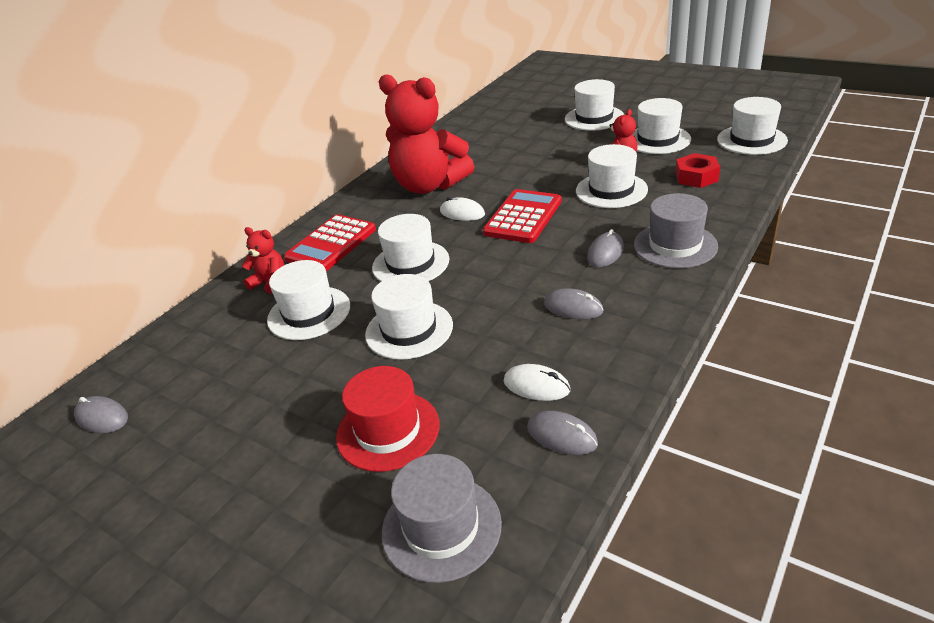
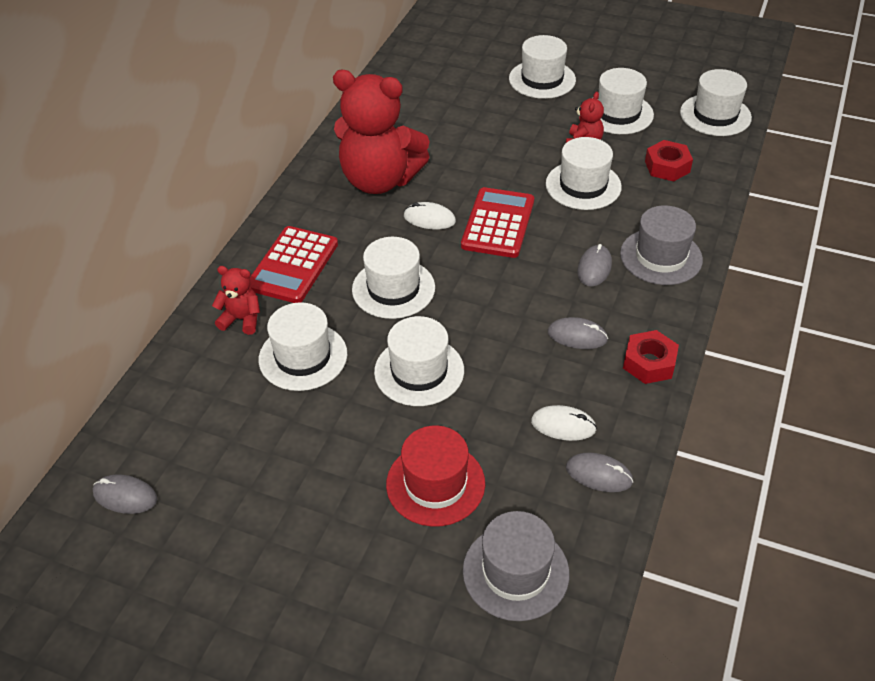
camera: 15 degrees left, 10 degrees up
none -> red nut [623,330,679,384]

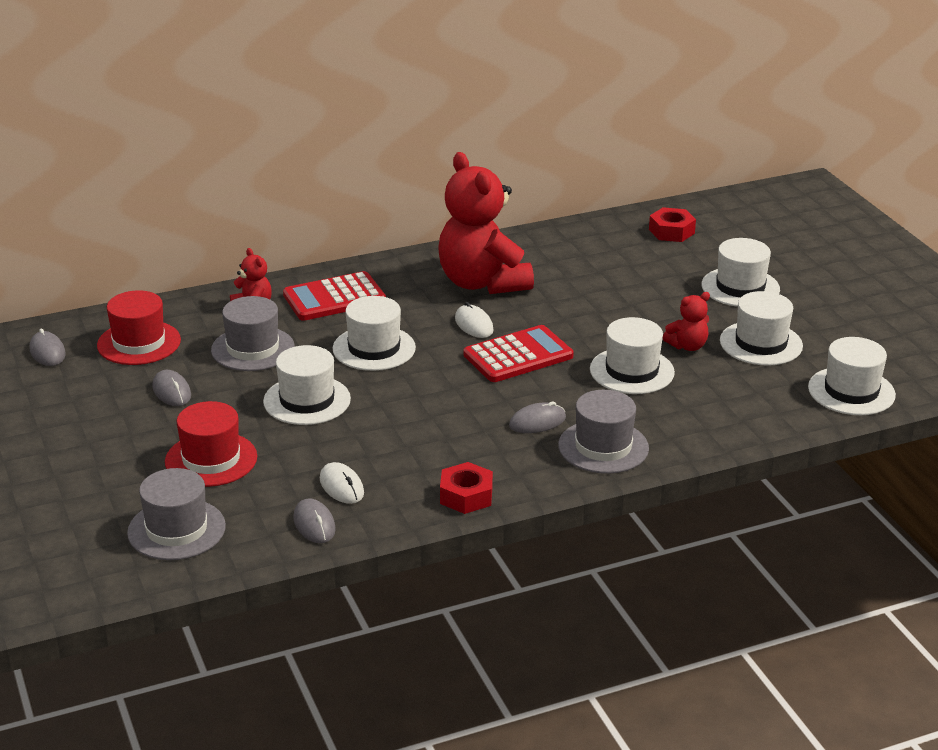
camera: 45 degrees right, 15 degrees down
white hat [259,302,347,391] -> grey hat [211,296,295,371]
grey mouse [548,317,608,349] -> grey mouse moved to [152,370,191,406]
red nut [645,140,693,182] -> red nut moved to [649,207,696,242]
none -> red hat [97,290,181,365]

